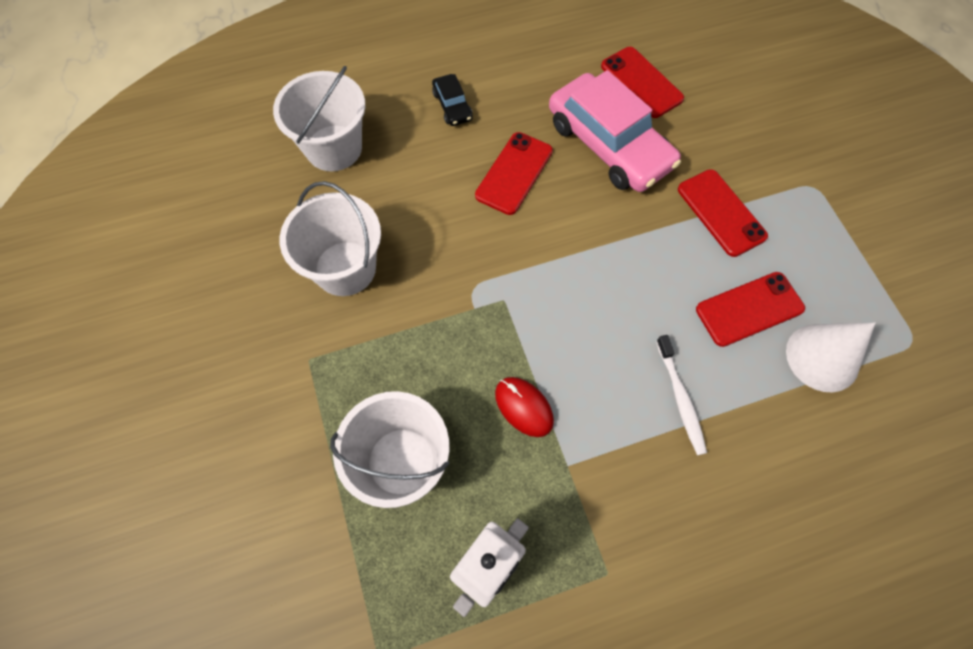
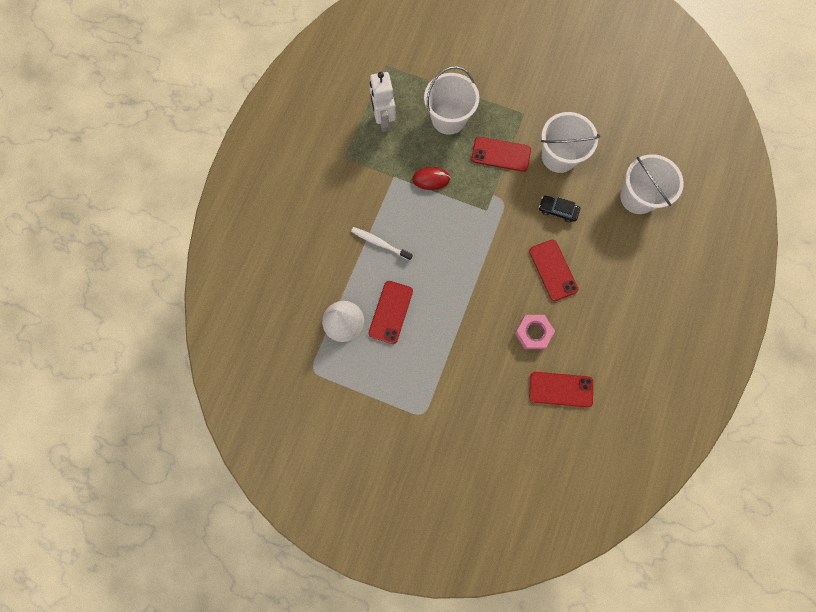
camera: 130 degrees right, 10 degrees up
black car [432,74,473,126] -> black car moved to [539,196,580,223]
pink car [549,70,681,192] -> pink nut [515,315,555,349]
red phone [678,169,768,257] -> red phone moved to [471,137,531,172]

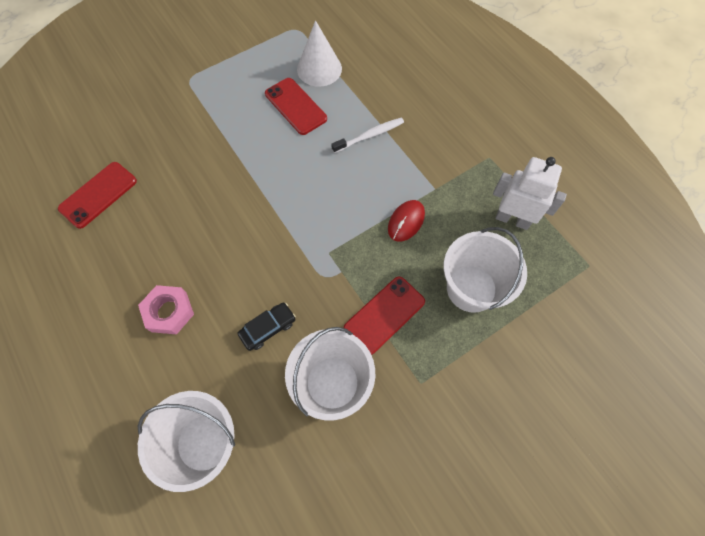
camera: 125 degrees right, 10 degrees down
pink nut [515,315,555,349] -> pink nut moved to [138,285,194,335]
red phone [529,240,578,301] -> none

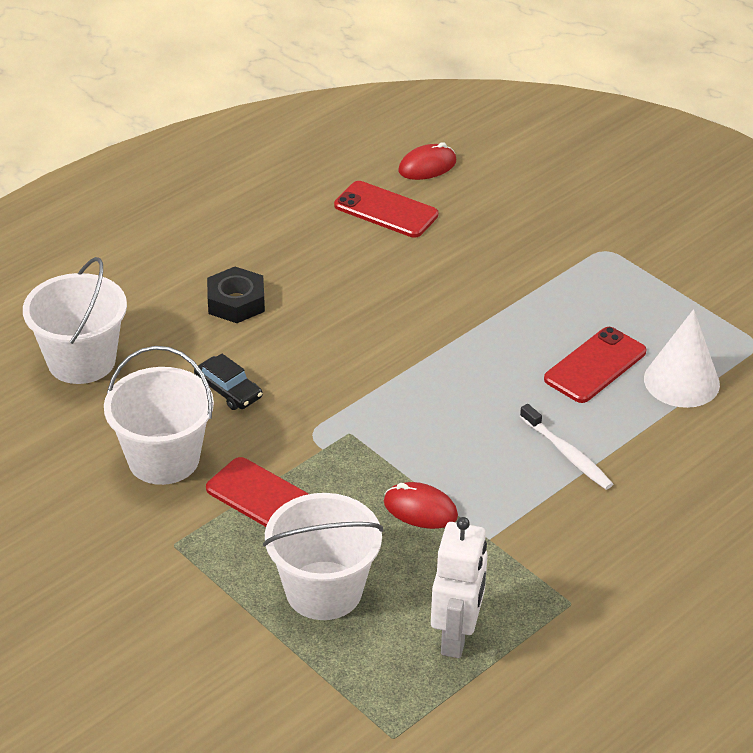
camera: 80 degrees right, 25 degrees down
pink nut [138,285,194,335] -> black nut [207,267,265,323]
none -> red mouse [398,142,456,180]

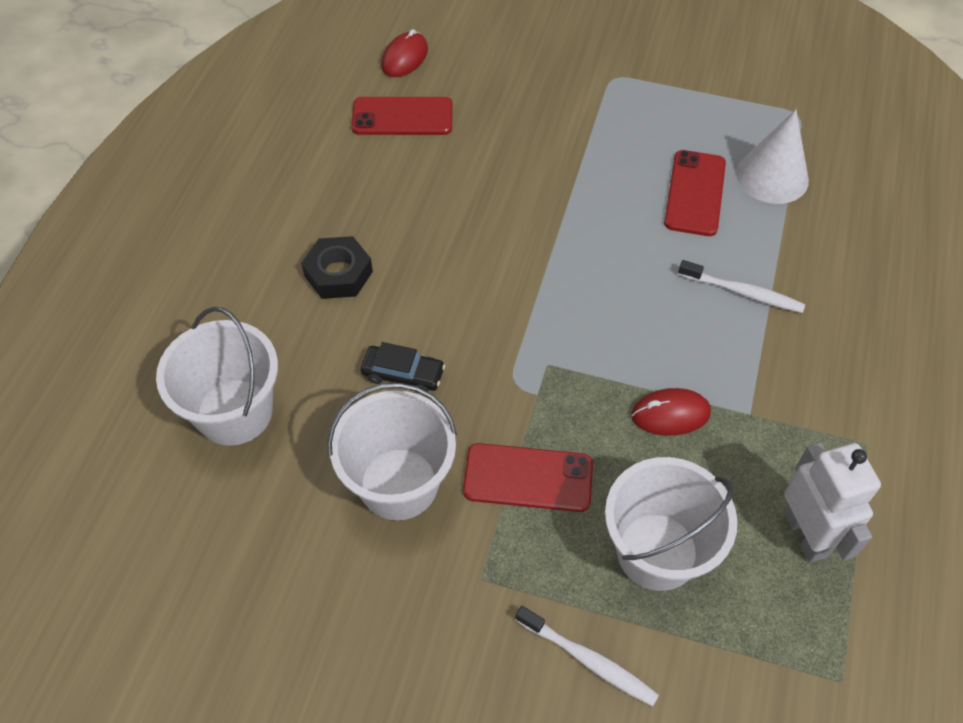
camera: 30 degrees left, 15 degrees up
none -> white toothbrush [515,606,659,706]

